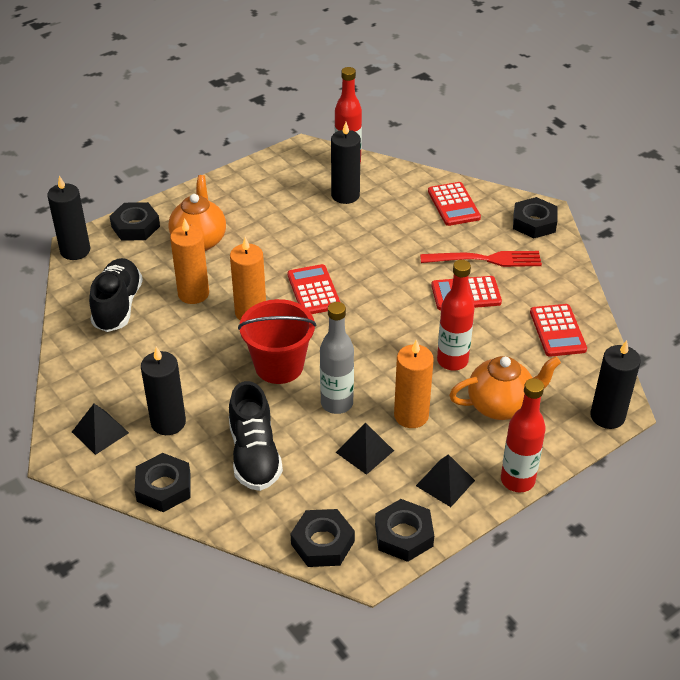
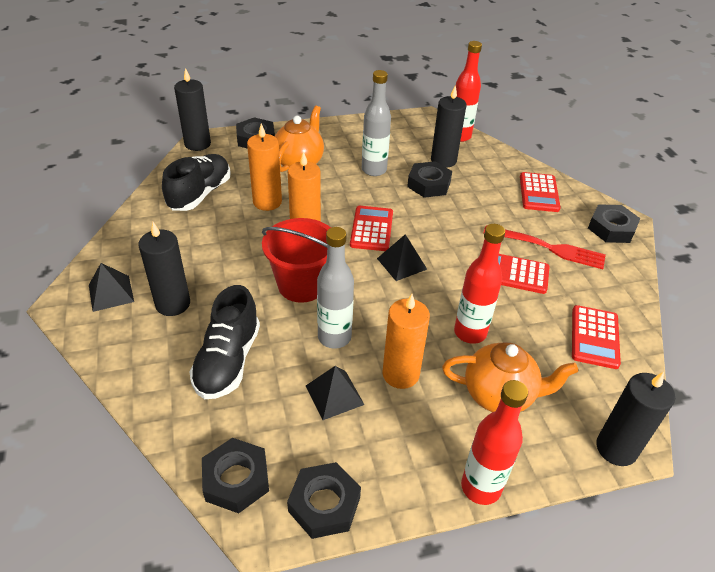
camera: 20 degrees right, 0 degrees up
black nut [135,453,191,512] -> black nut moved to [407,161,452,198]
black pyramid [416,454,475,507] -> black pyramid moved to [377,234,427,281]
none -> grey bottle [362,70,391,176]

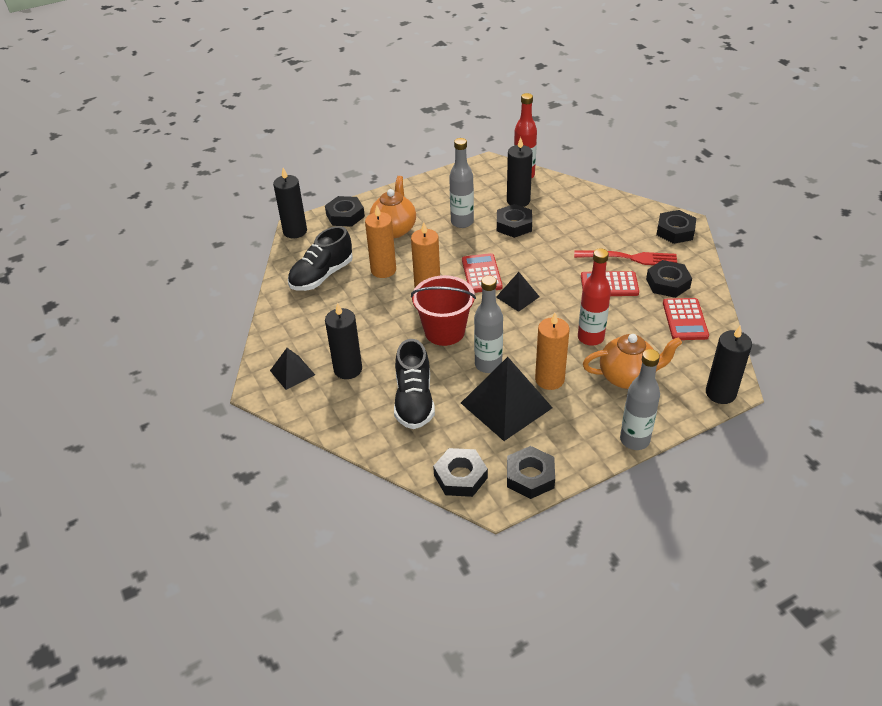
camera: 10 degrees left, 0 degrees up
black shoe [162,154,231,211] -> black shoe turned 150 degrees counterclockwise [288,226,353,291]
black pyramid [306,366,364,420] -> black pyramid [461,357,553,441], size x1.86
red bottle [461,380,528,505] -> grey bottle [620,349,660,450]
red calculator [520,172,561,212] -> none
none -> black nut [646,260,692,298]

